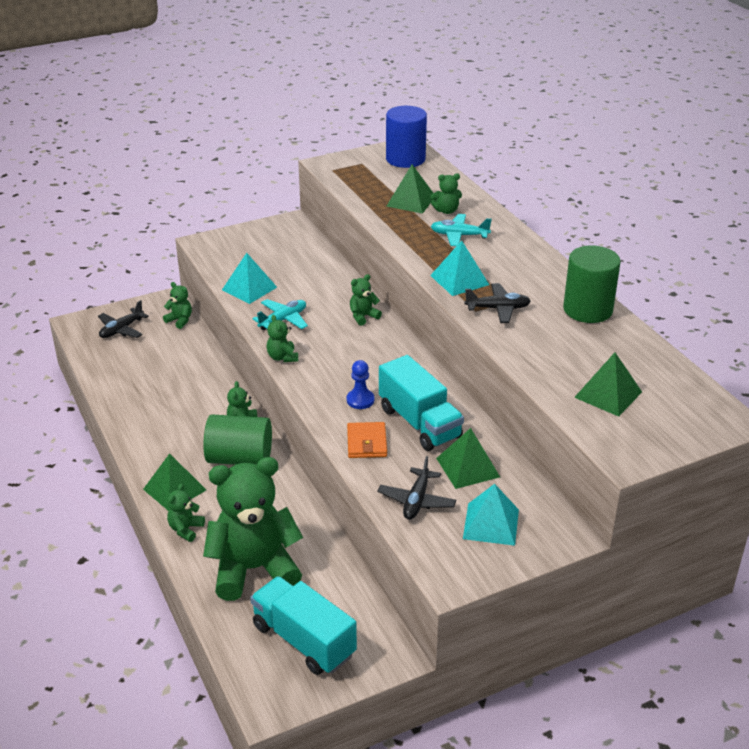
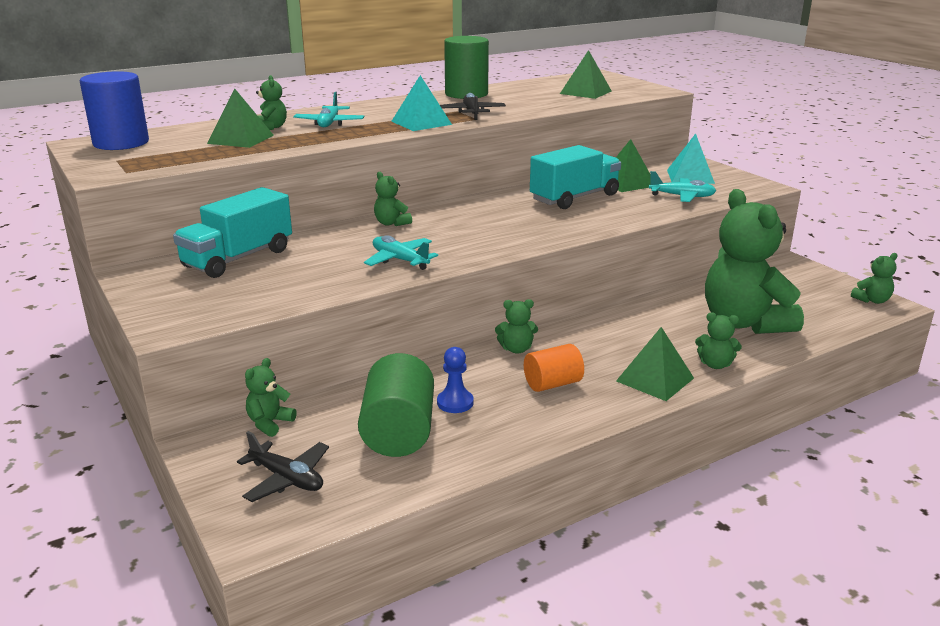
camera: 95 degrees left, 10 degrees down
green cylinder [203,414,272,465] -> green cylinder moved to [358,353,434,457]
turquoise pyramid [222,253,277,304] -> none
turquoise truck [250,576,357,675] -> turquoise truck moved to [173,187,292,278]
green teddy bear [267,315,298,362] -> green teddy bear moved to [851,253,897,304]
blue pawn [347,360,374,409] -> blue pawn moved to [437,347,473,413]
orange wallet [347,422,387,458] -> none
black plane [377,456,456,520] -> turquoise plane [649,171,716,202]
none -> orange cylinder [524,344,584,392]

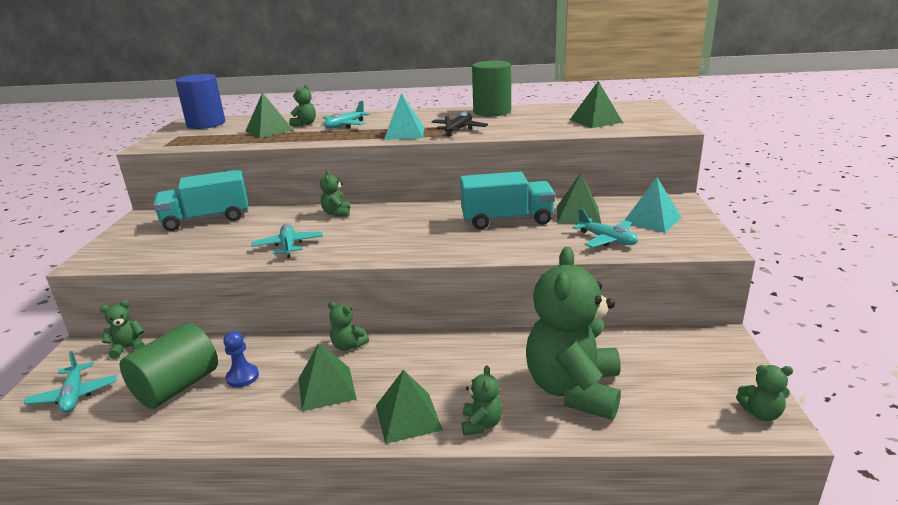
camera: 35 degrees right, 0 degrees up
black plane [237,431,329,502] -> turquoise plane [24,351,117,413]
orange cylinder [524,344,584,392] -> green pyramid [299,343,356,411]
green teddy bear [695,312,742,369] -> green teddy bear turned 135 degrees counterclockwise [462,365,502,435]

